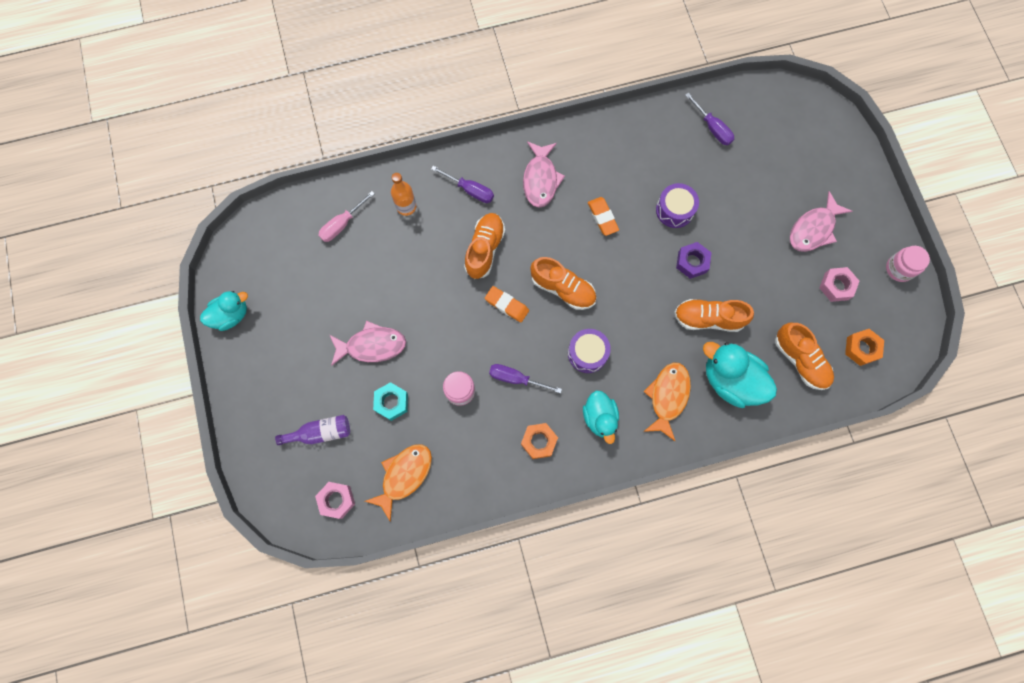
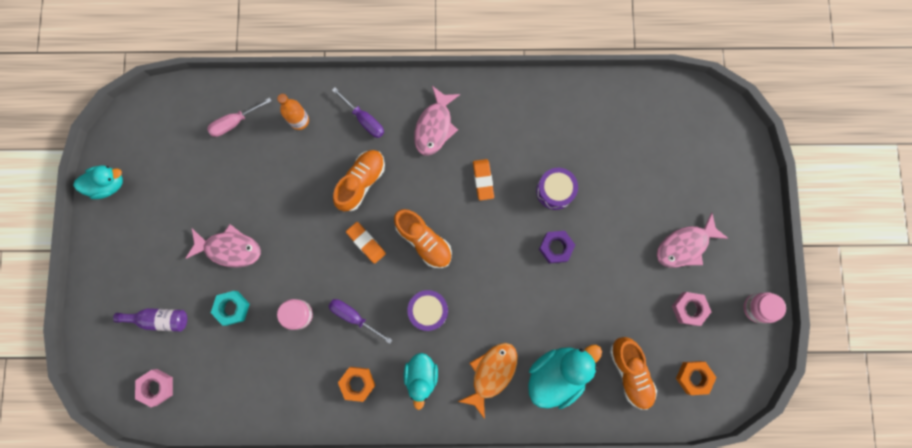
camera: 15 degrees right, 5 degrees up
orange fish [365,444,432,522] -> none
orange shoe [674,299,754,332] -> none
purple screwdriver [685,93,734,145] -> none
turquoise duck [703,342,777,408] -> turquoise duck turned 90 degrees clockwise [528,345,602,409]

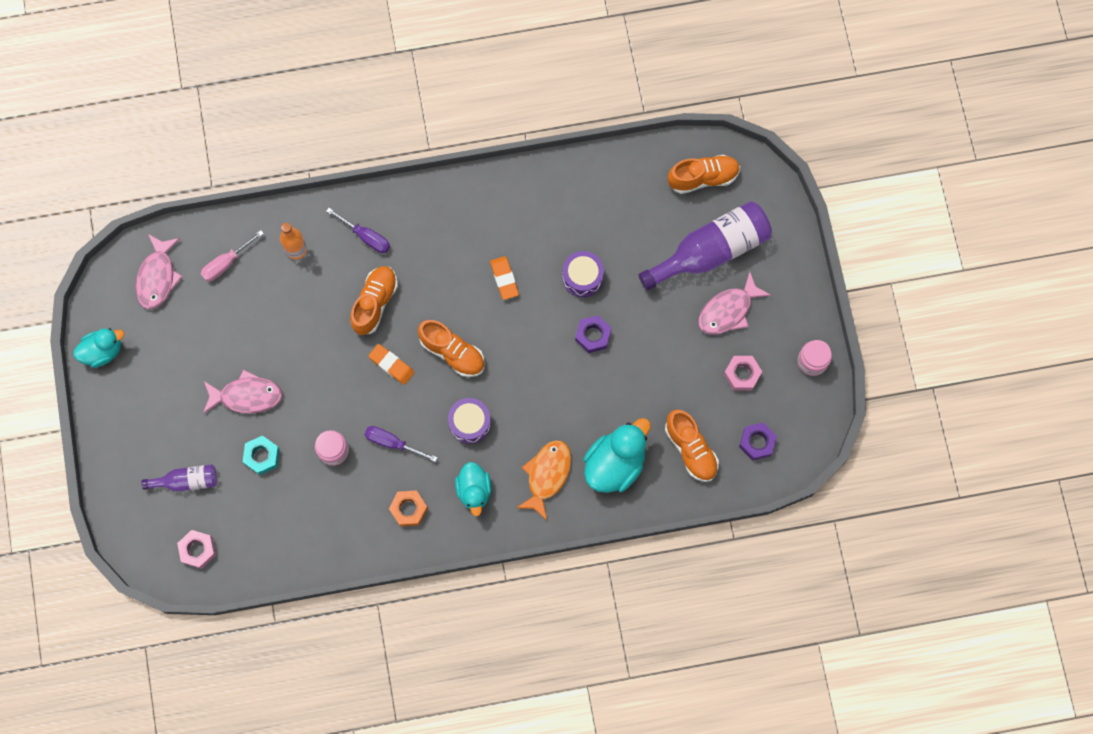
camera: 10 degrees left, 5 degrees down
pink fish [414,86,460,156] -> pink fish moved to [136,234,183,310]
orange nut [676,361,717,395] -> purple nut [739,422,777,461]
none -> purple bottle [638,201,772,291]
none -> orange shoe [668,155,740,194]

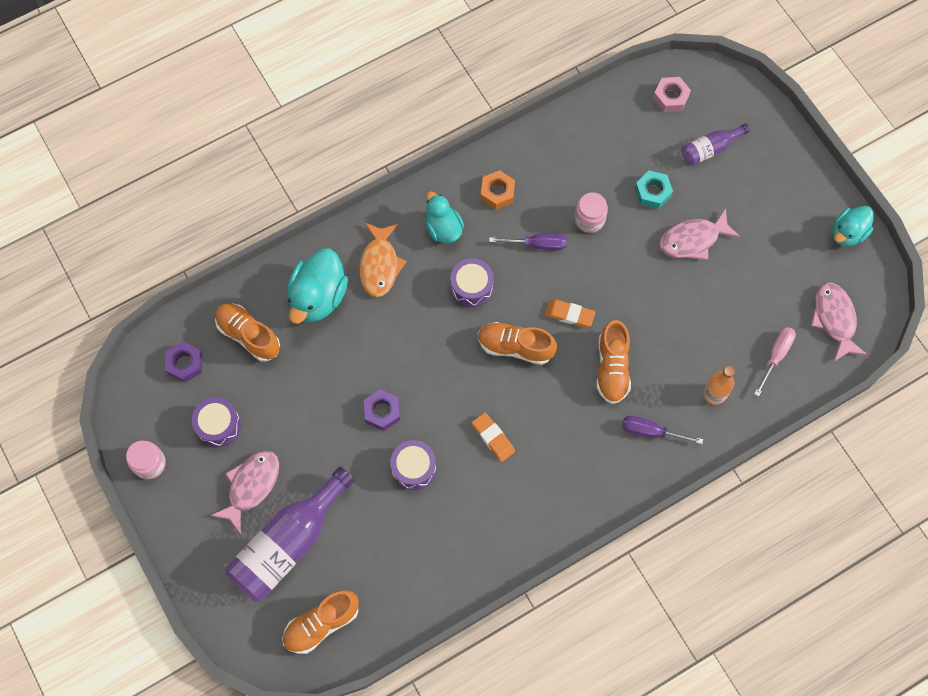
camera: 160 degrees right, 5 degrees down
pink nut [724,356,762,391] -> purple drum [192,397,241,447]

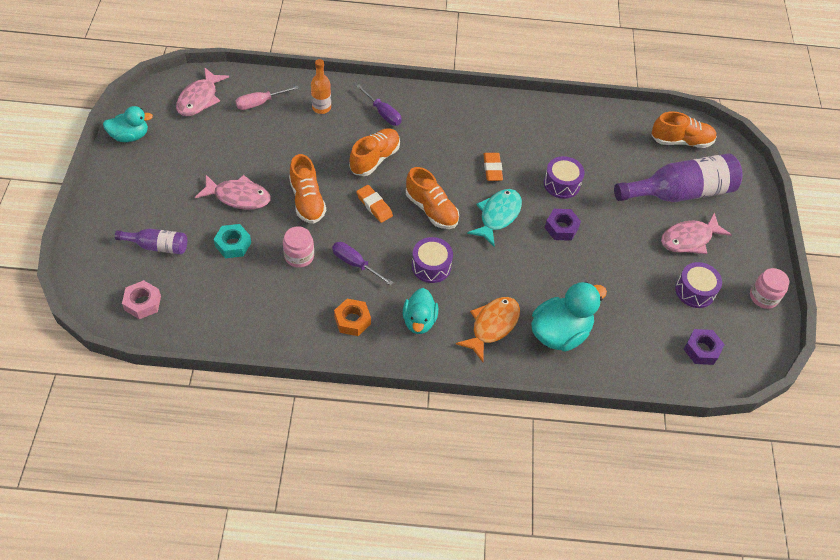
camera: 150 degrees left, 15 degrees down
orange shoe [215,303,280,362] -> orange shoe moved to [289,154,326,224]
none -> turquoise fish [467,189,522,247]

